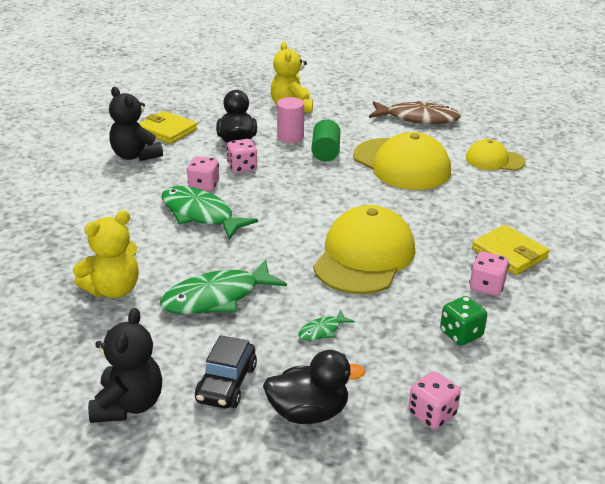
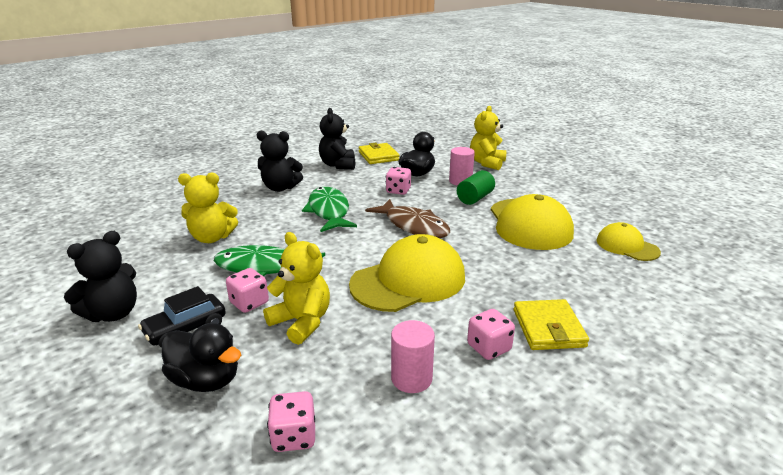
camera: 35 degrees right, 5 degrees down
pink dice [187,156,219,191] -> pink dice moved to [226,268,269,313]
green fish [298,310,355,341] -> yellow teddy bear [263,232,330,345]
brown fish [369,101,461,124] -> brown fish moved to [365,199,450,238]
green dice [440,296,487,346] -> pink cylinder [391,320,435,393]
none -> black teddy bear [257,131,303,192]

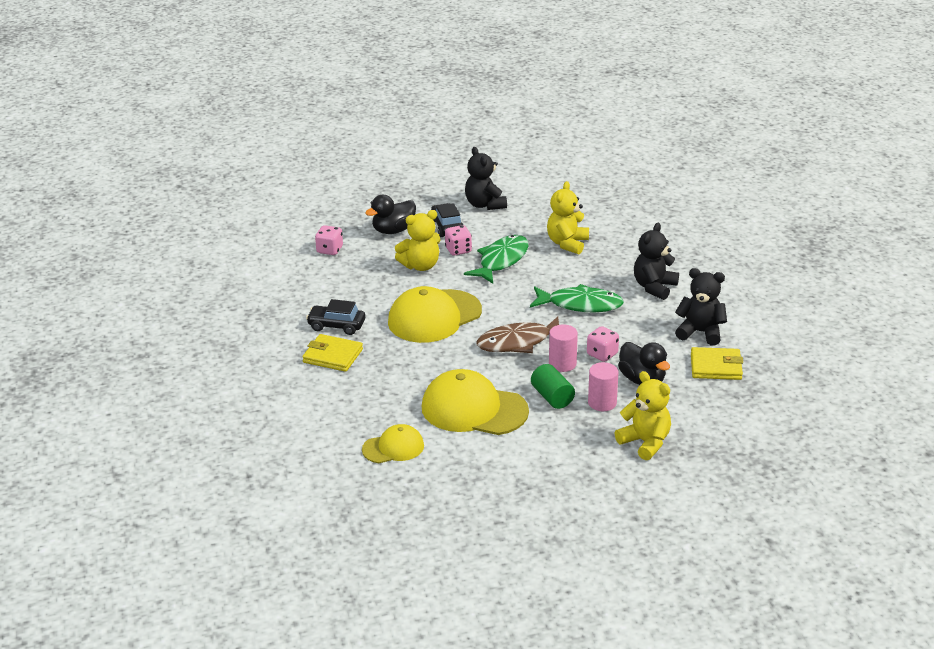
camera: 115 degrees right, 5 degrees up
yellow cap [349,234,465,312] -> yellow cap turned 60 degrees clockwise [388,286,482,343]
pink cylinder [391,320,435,393] -> pink cylinder moved to [549,325,578,372]
pink dice [467,309,515,360] -> black car [306,299,365,335]

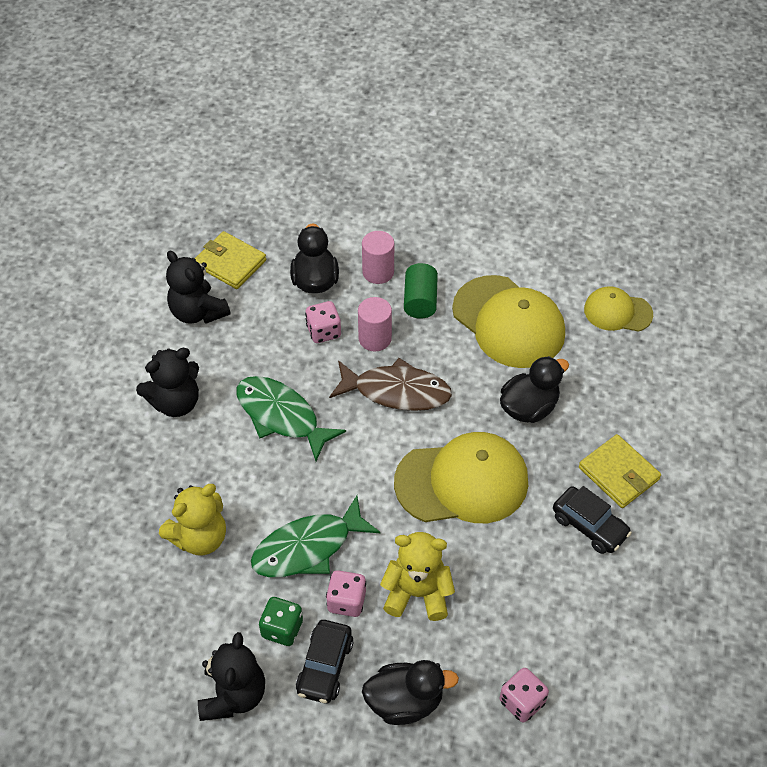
camera: 150 degrees left, 20 degrees up
yellow teddy bear [615,371,671,460] -> none
none -> green dice [259,597,303,646]
none -> black duck [500,356,569,423]

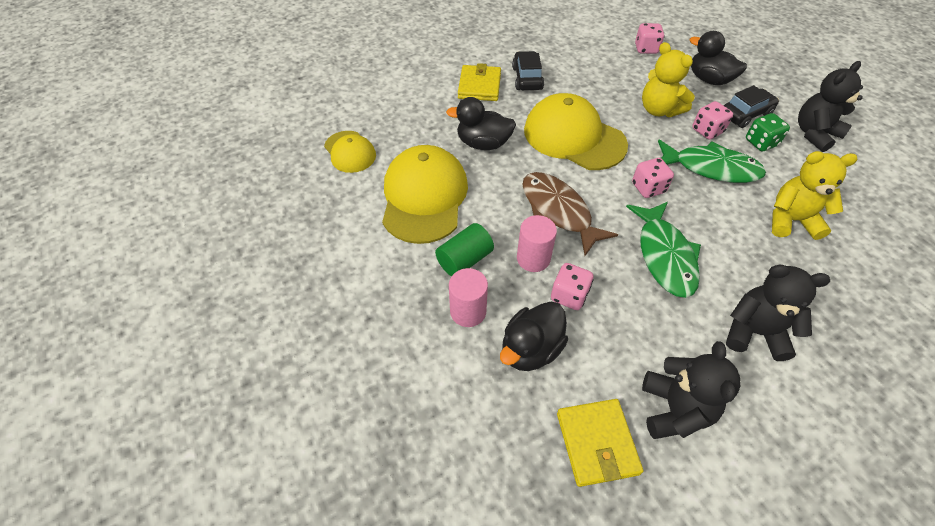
camera: 135 degrees left, 0 degrees up
none -> pink dice [632,158,674,198]

